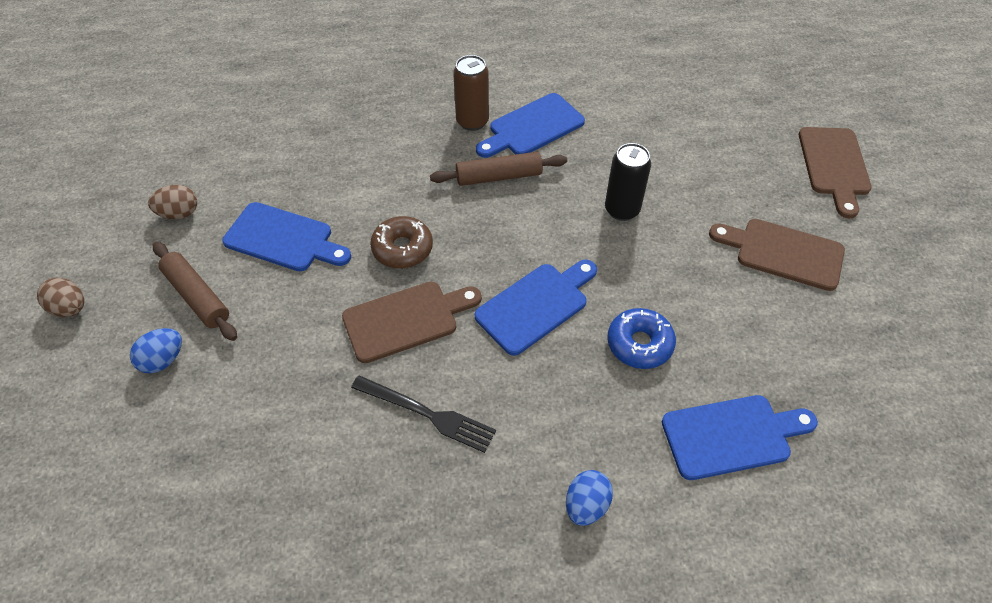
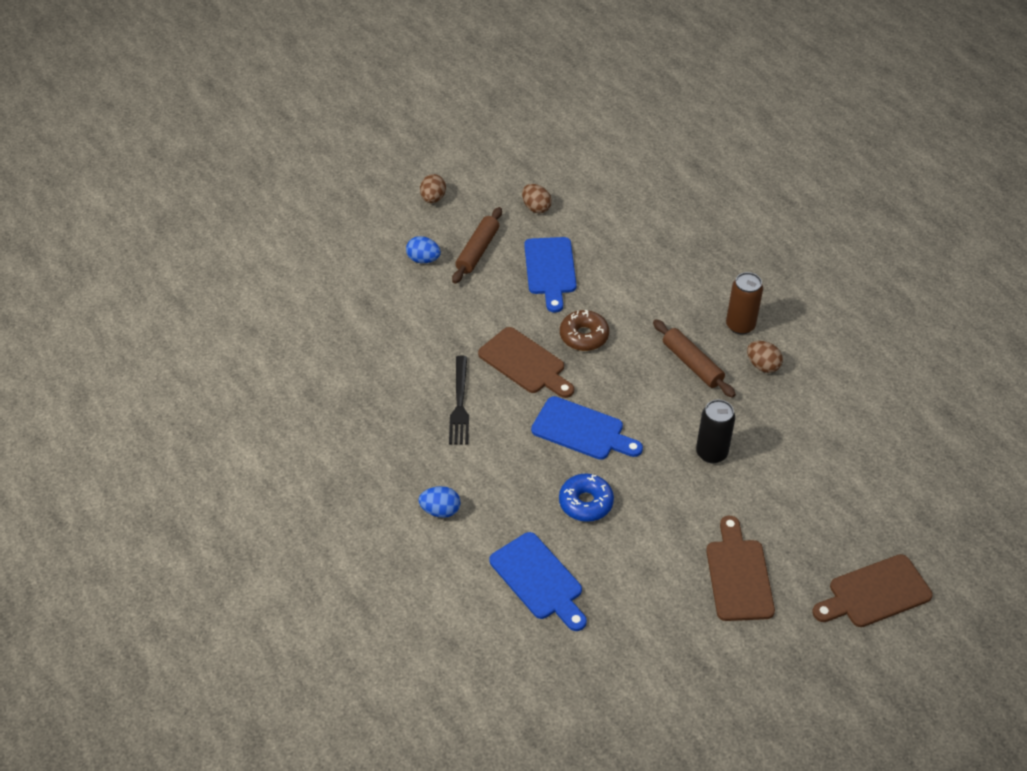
camera: 65 degrees right, 5 degrees down
blue cutting board [476,93,585,158] -> brown egg [747,341,783,373]

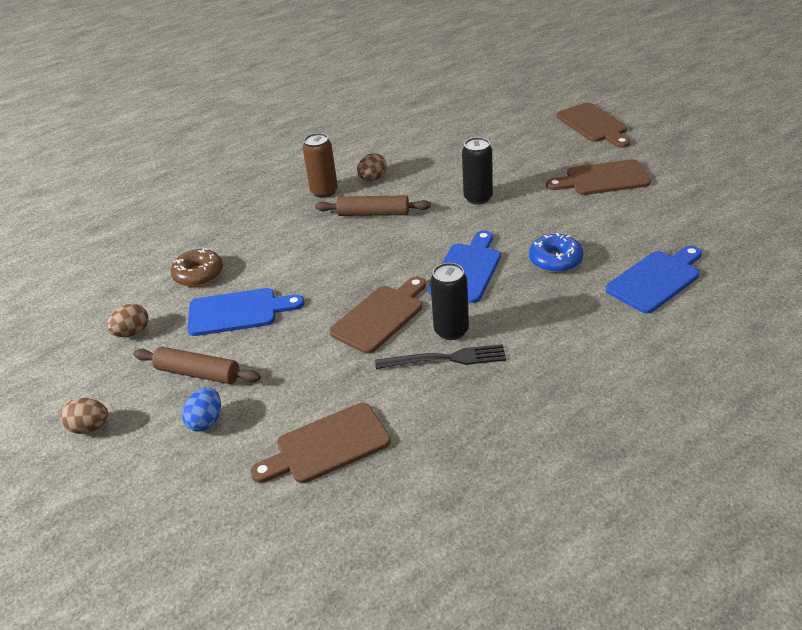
camera: 90 degrees left, 10 degrees down
blue egg [419,486,460,518] -> none
brown donut [560,310,609,351] -> brown donut moved to [171,248,223,287]
brown rolling pin [653,319,736,398] -> brown rolling pin turned 45 degrees clockwise [315,195,431,216]
none -> brown cutting board [250,403,391,483]
none -> black can [430,263,469,340]

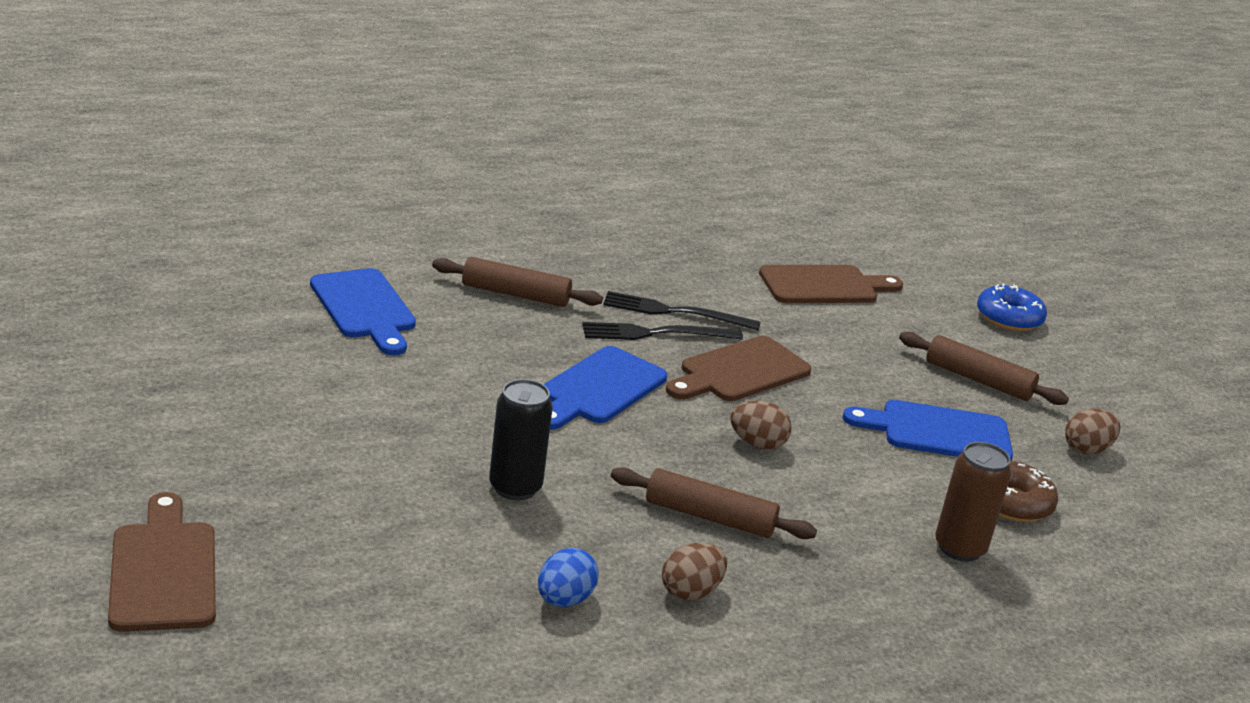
camera: 175 degrees left, 10 degrees down
brown egg [60,398,108,434] -> brown egg moved to [730,401,792,450]
blue egg [182,388,221,432] -> blue egg moved to [538,548,599,607]
brown can [303,133,338,198] -> brown can moved to [935,442,1011,562]
black can [430,263,469,340] -> black fork [582,322,743,340]
blue donut [529,233,583,273] -> blue donut moved to [977,283,1047,331]
brown cutting board [546,159,651,195] -> none
blue cutting board [606,246,702,314] -> blue cutting board turned 90 degrees counterclockwise [310,268,416,355]
none -> brown rolling pin [432,257,603,307]

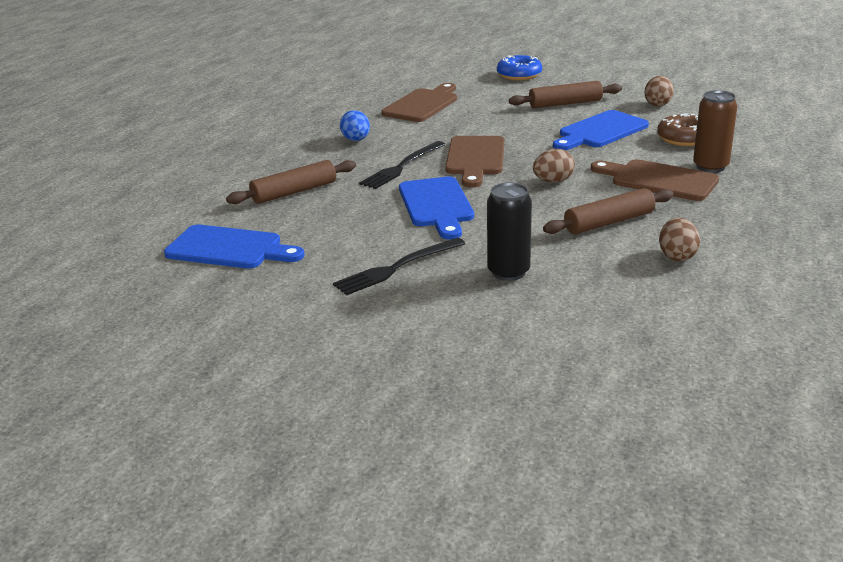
camera: 40 degrees left, 0 degrees up
brown cutting board [108,492,216,632] -> brown cutting board moved to [591,159,719,201]
blue egg [538,548,599,607] -> blue egg moved to [340,110,370,141]
black fork [603,291,761,331] -> black fork moved to [333,238,465,295]

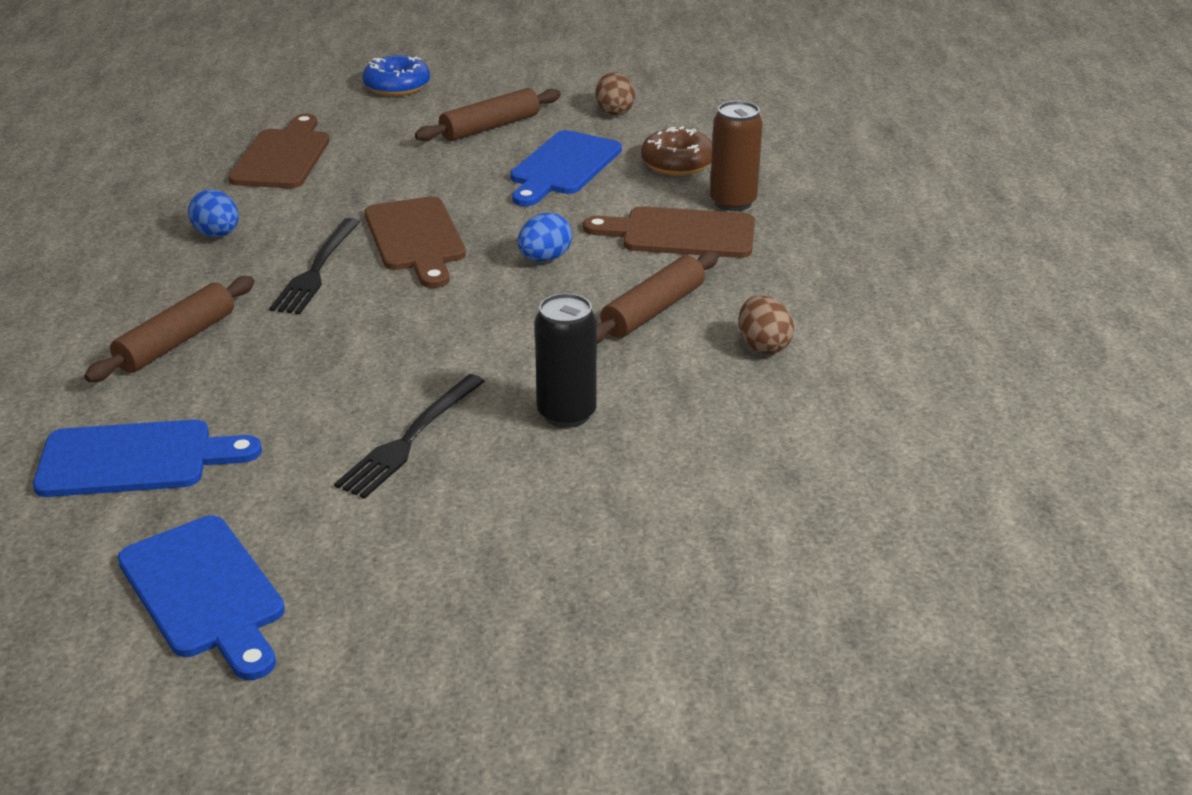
camera: 25 degrees left, 5 degrees up
blue cutting board [399,176,474,240] -> blue cutting board moved to [118,515,285,680]
brown egg [533,149,575,183] -> blue egg [518,213,572,262]

